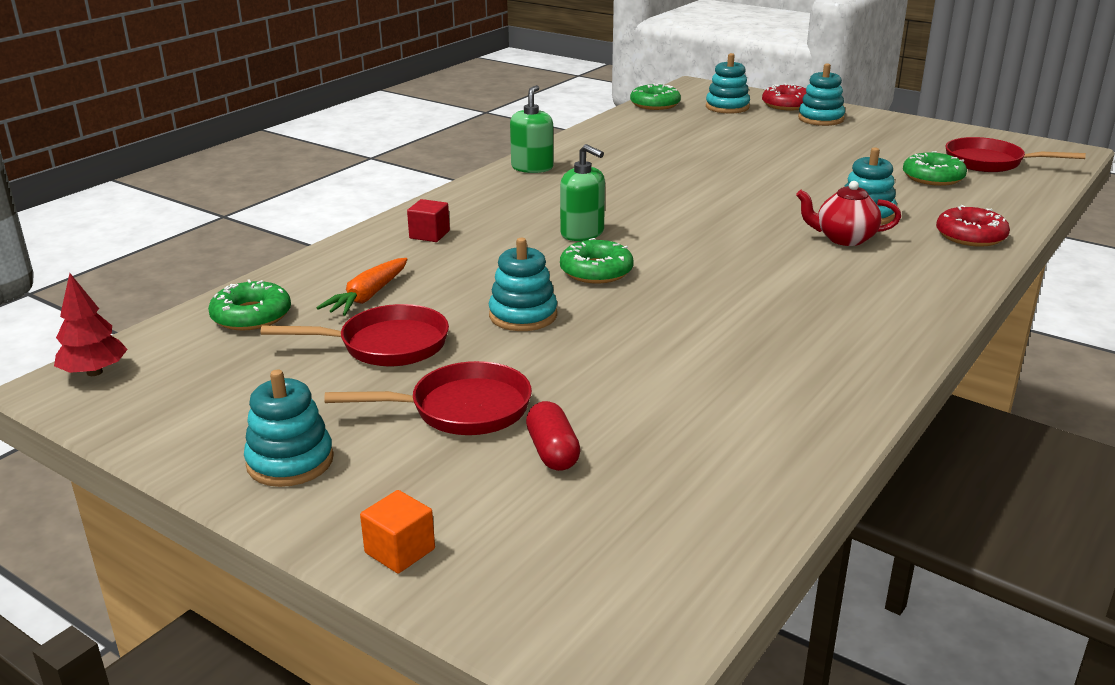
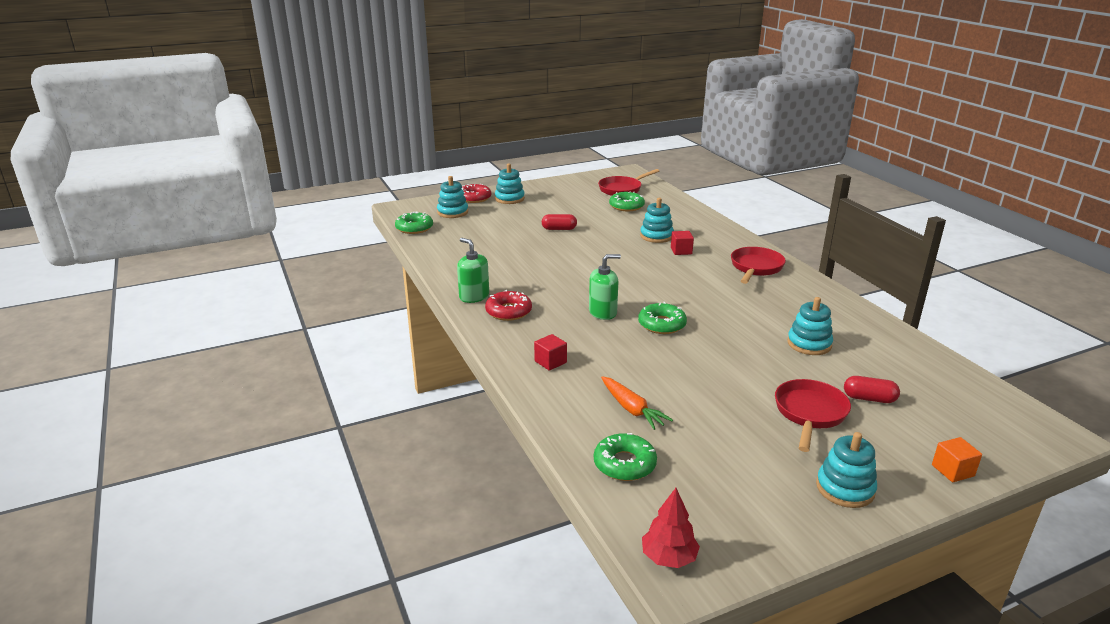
camera: 60 degrees left, 0 degrees up
red pan [261,304,449,366] -> red pan moved to [731,247,786,284]
turquoise stacking toy [489,238,557,331] -> turquoise stacking toy moved to [787,297,833,355]
red teapot [796,181,901,246] -> red cube [671,231,694,255]
red donut [936,205,1010,247] -> red donut moved to [485,290,532,321]
none -> red capsule [542,214,577,230]

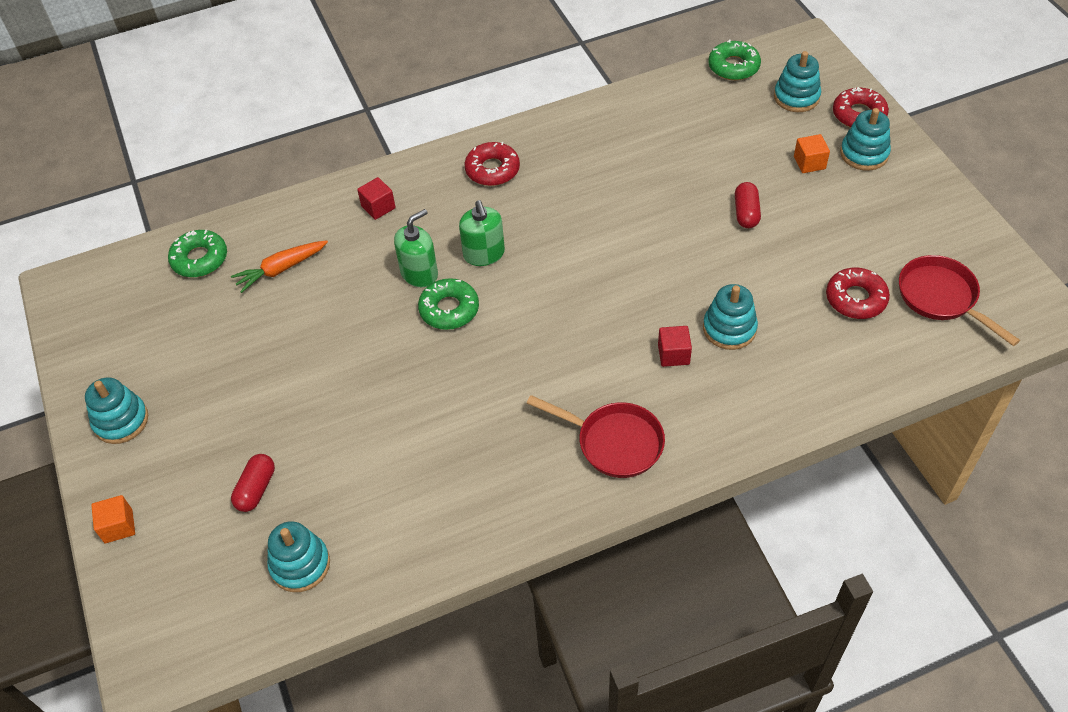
camera: 95 degrees right, 25 degrees up
green soap dispenser [457,238,489,303] -> green soap dispenser moved to [394,209,438,287]
green donut [609,192,645,211] -> red donut [826,268,890,319]
red tree [642,488,700,568] -> none
red pan [775,379,851,452] -> none
turquoise stacking toy [787,297,833,355] -> turquoise stacking toy moved to [267,521,330,592]
none -> orange cube [794,134,830,173]

